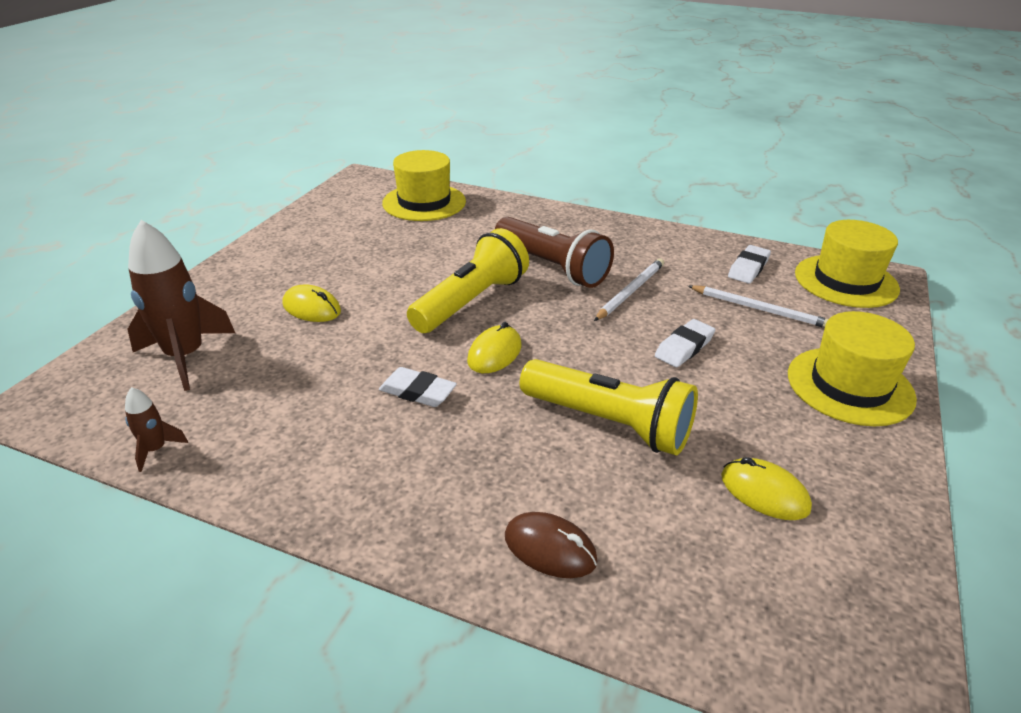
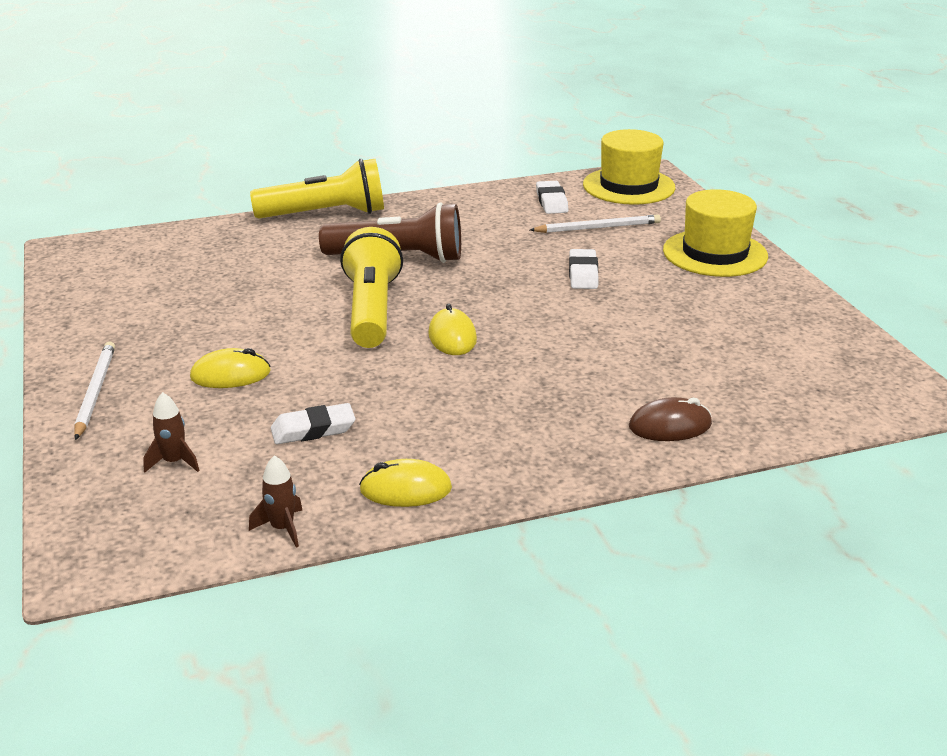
camera: 40 degrees left, 5 degrees down
brown rocket [128,220,235,391] -> brown rocket [143,392,200,473], size x0.46
white eraser [379,367,457,407] -> white eraser moved to [271,403,356,444]
yellow hat [382,150,466,221] -> none
yellow flashlight [520,359,698,456] -> yellow flashlight moved to [250,159,384,219]
white pencil [594,258,664,321] -> white pencil moved to [74,341,115,440]
yellow mouse [721,457,812,520] -> yellow mouse moved to [359,459,452,507]

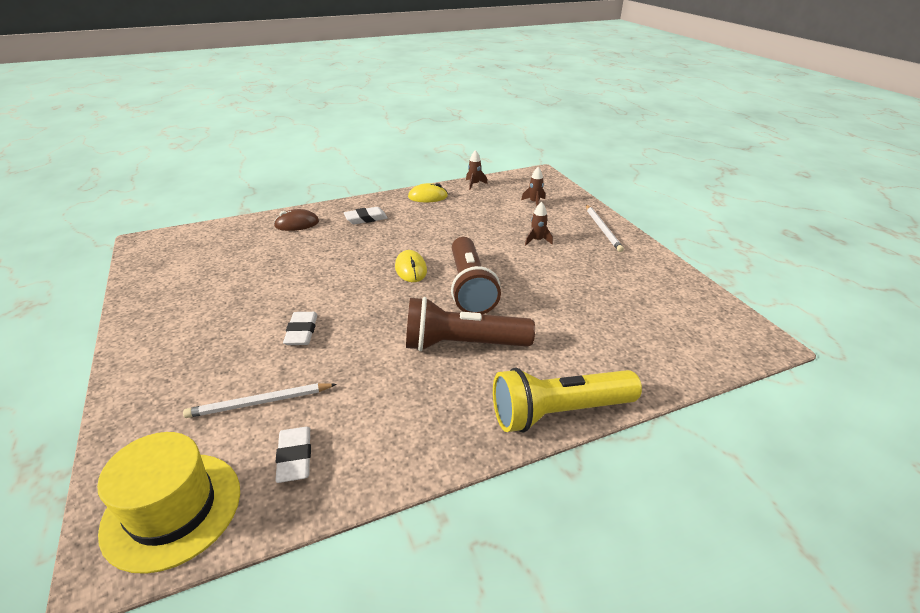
camera: 175 degrees right, 5 degrees up
yellow mouse [190,348,271,388] -> brown rocket [525,202,553,246]
white eraser [271,403,356,444] -> white eraser moved to [344,207,388,224]
yellow flashlight [340,227,403,348] -> brown flashlight [451,237,501,314]
yellow hat [663,189,768,277] -> none

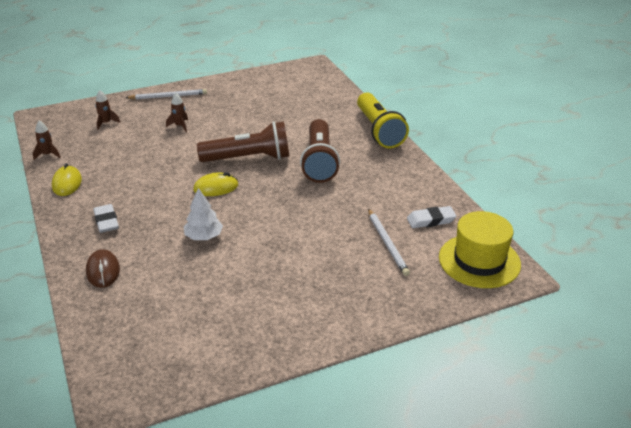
camera: 90 degrees left, 0 degrees up
white eraser [283,312,317,345] -> none
none -> white tree [184,188,223,240]

